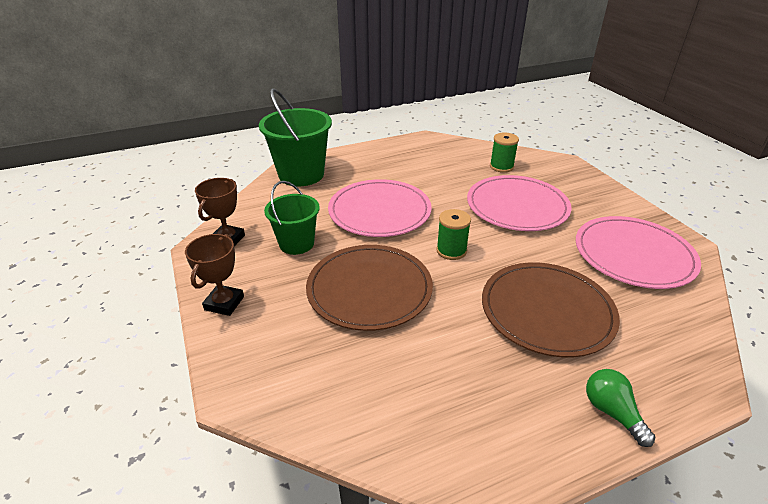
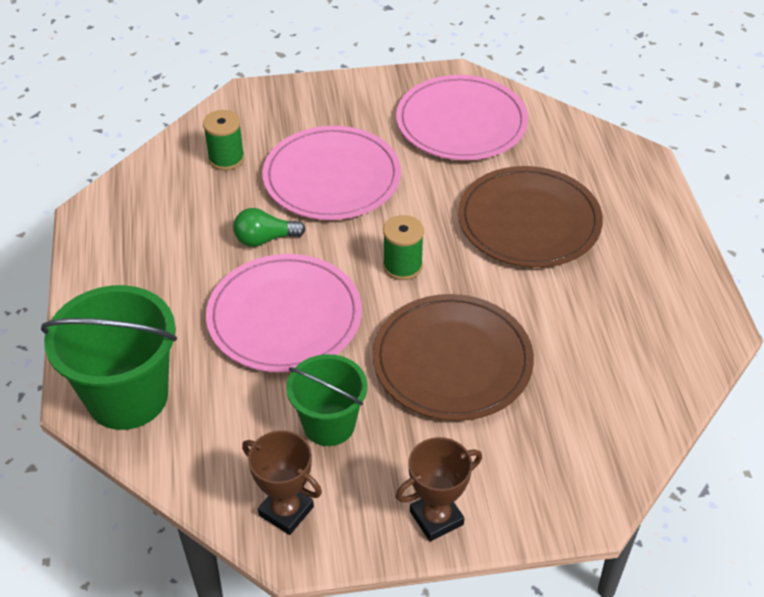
camera: 75 degrees left, 10 degrees up
brown trophy [185,234,244,316] -> brown trophy turned 60 degrees counterclockwise [396,437,482,541]
green light bulb [586,369,655,447] -> green light bulb moved to [233,208,306,247]

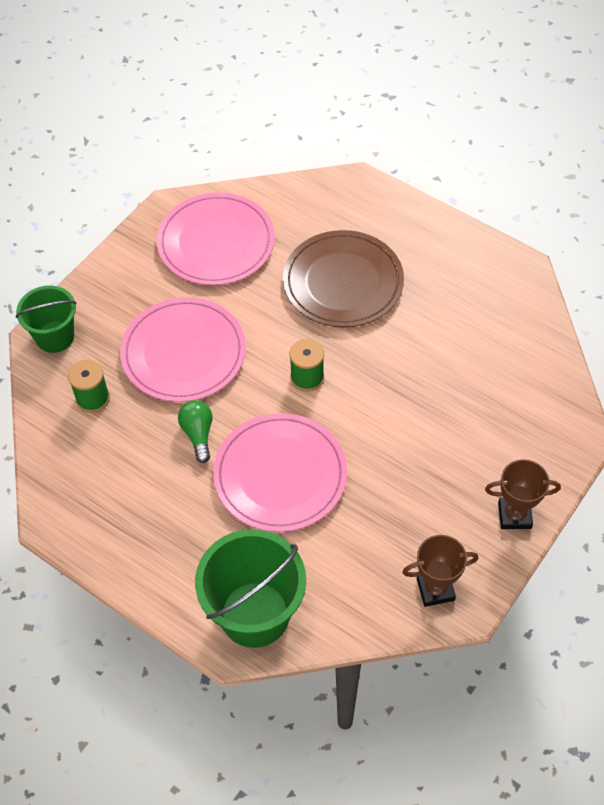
camera: 45 degrees left, 10 degrees up
green light bulb [233,208,306,247] -> green light bulb turned 135 degrees clockwise [178,400,213,463]
green bucket [286,354,367,446] -> green bucket moved to [16,286,77,353]
brown plate [373,294,534,421] -> none
brown trophy [396,437,482,541] -> brown trophy turned 75 degrees clockwise [485,459,561,529]

